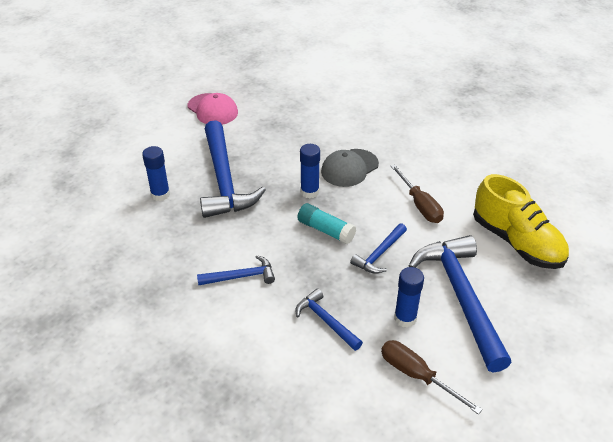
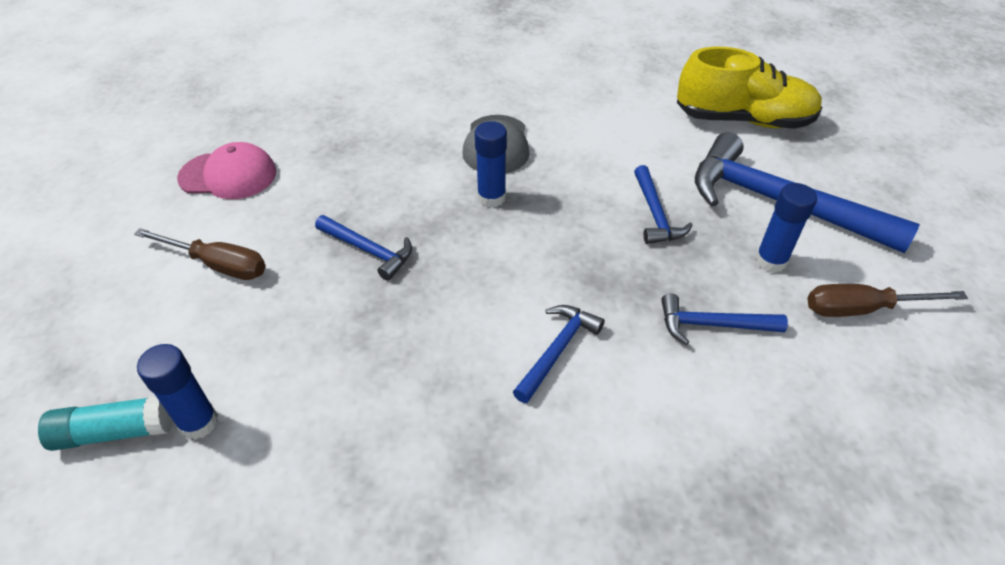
camera: 45 degrees left, 5 degrees up
blue glue stick [142,146,170,201] -> blue glue stick moved to [137,344,218,440]
blue hammer [200,120,266,218] -> blue hammer [315,215,412,281], size x0.49
turquoise glue stick [297,203,356,244] -> turquoise glue stick moved to [38,396,173,451]
brown screwdriver [391,164,444,223] -> brown screwdriver moved to [134,228,266,280]

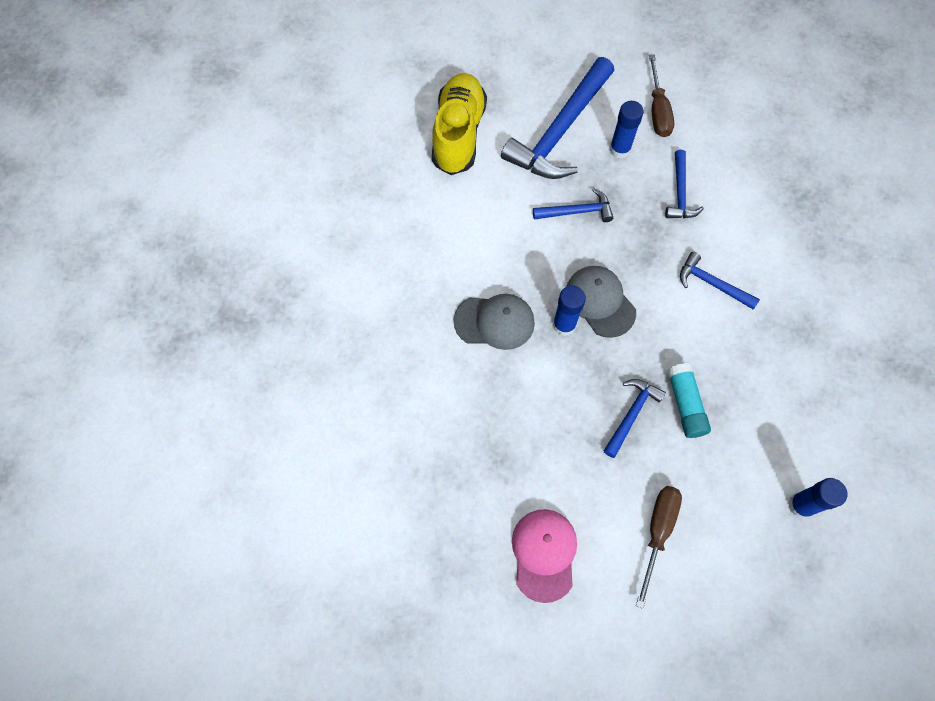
camera: 90 degrees left, 20 degrees up
turquoise glue stick [38,396,173,451] -> turquoise glue stick moved to [667,363,711,438]
none -> grey cap [566,266,636,338]

